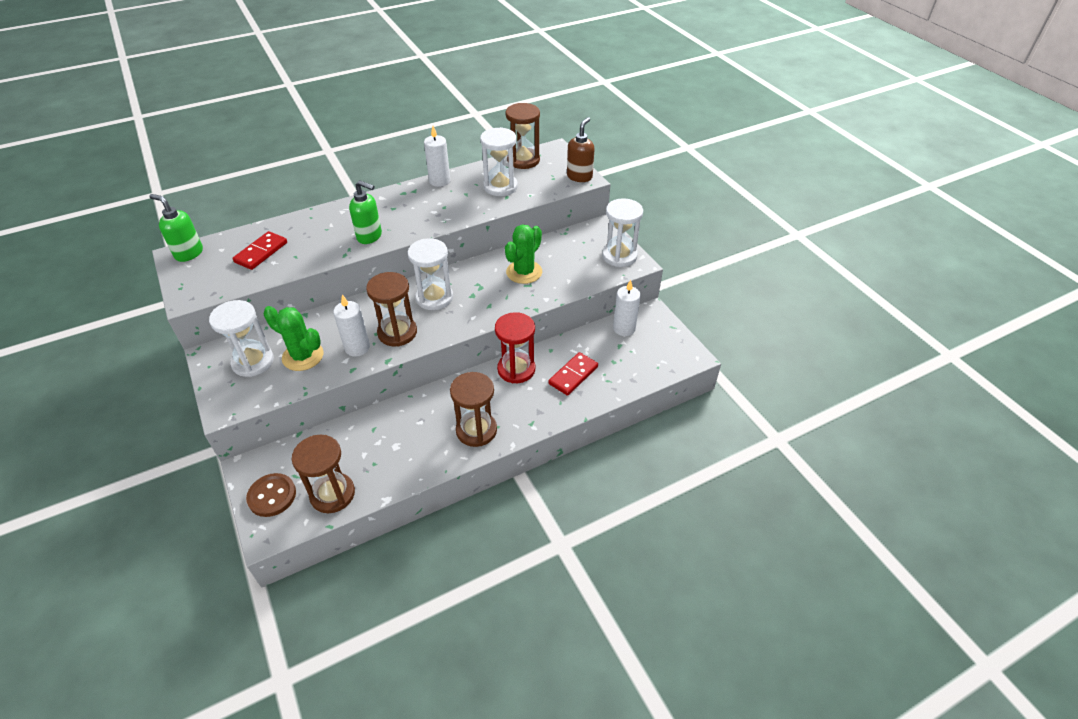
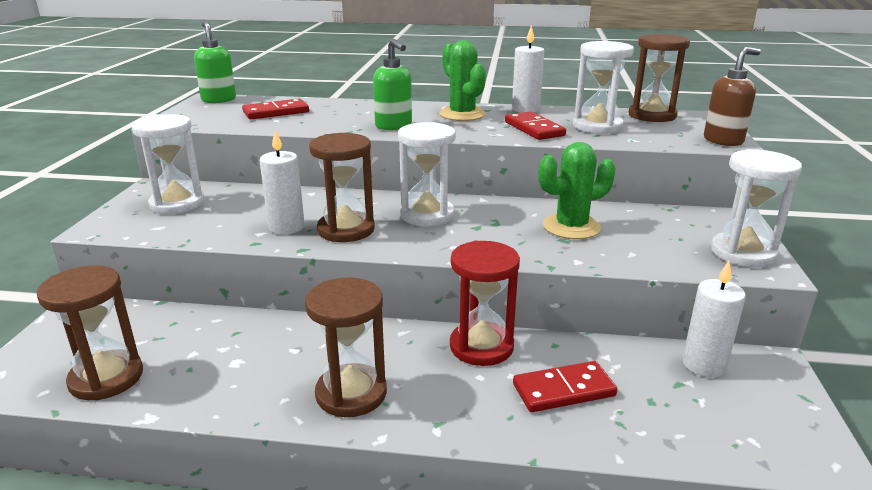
camera: 35 degrees right, 20 degrees down
brown button [246,473,296,517] -> none
green cactus [263,306,323,371] -> green cactus moved to [439,40,486,121]
none -> red domino [505,111,566,140]

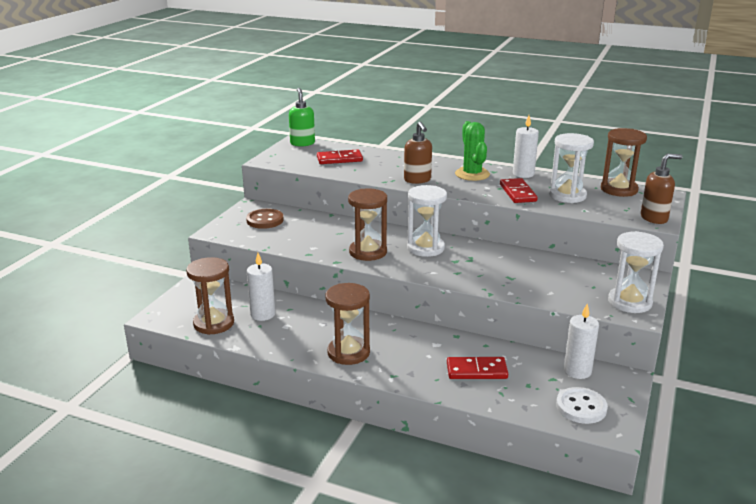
camera: 15 degrees right, 0 degrees up
white hourglass [131,114,205,214] -> brown button [246,209,284,229]
white candle [259,130,305,235] -> white candle moved to [247,253,275,321]
green soap dispenser [373,38,412,130] -> brown soap dispenser [404,122,432,184]
red hourglass [450,241,520,366] -> none
green cactus [538,142,615,239] -> none
none -> white button [556,387,608,424]

